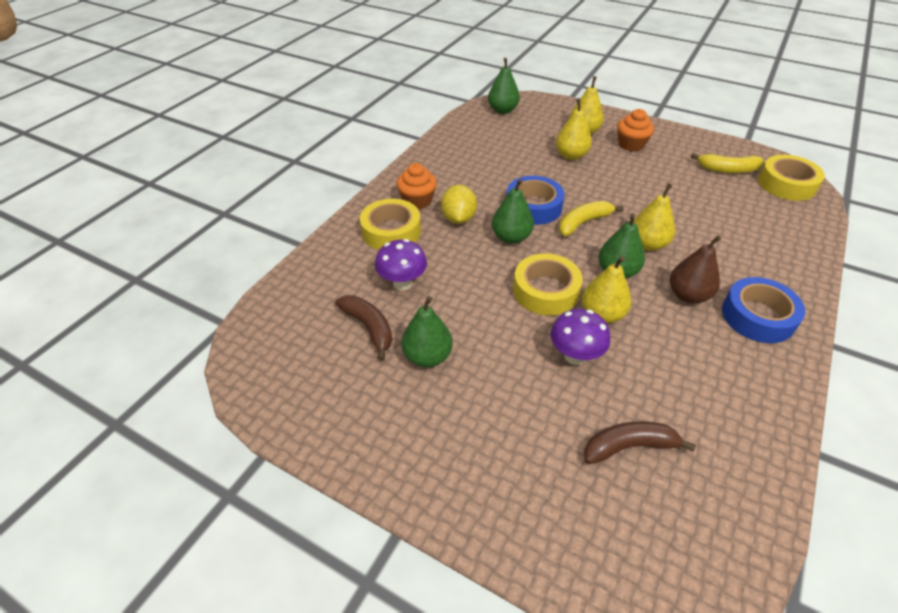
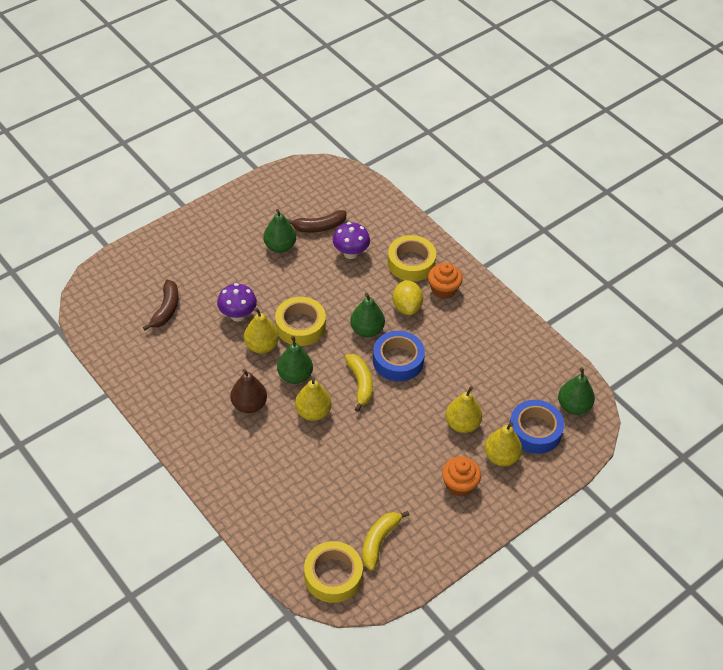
camera: 110 degrees right, 5 degrees up
yellow lemon [441,185,477,224] -> yellow lemon turned 60 degrees clockwise [393,280,423,315]
blue tape [722,277,805,343] -> blue tape moved to [509,400,564,454]

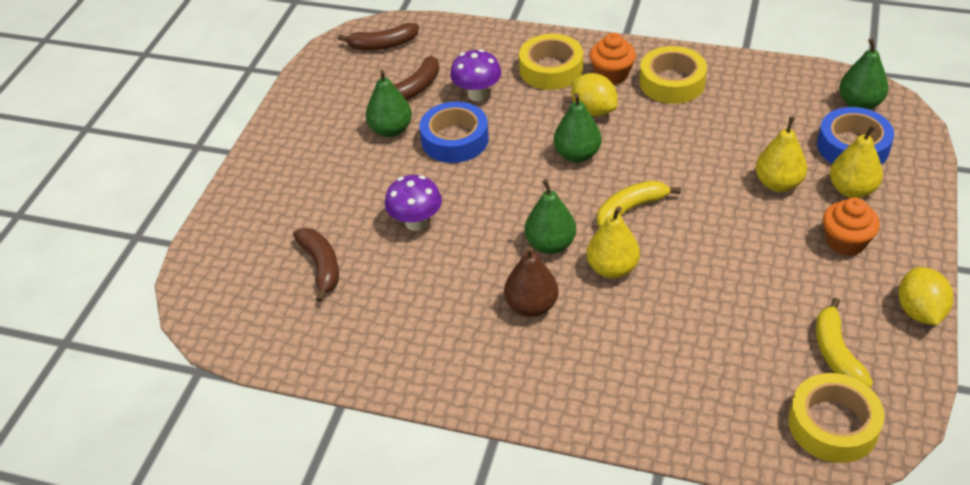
camera: 30 degrees left, 5 degrees down
yellow pear [244,308,279,354] -> none
yellow tape [275,297,326,346] -> yellow tape moved to [639,46,707,104]
yellow banana [345,354,373,412] -> yellow banana turned 75 degrees counterclockwise [597,181,681,227]
blue tape [373,331,425,382] -> blue tape moved to [420,102,489,163]
none -> brown banana [338,23,419,50]
none -> yellow lemon [898,267,953,325]

